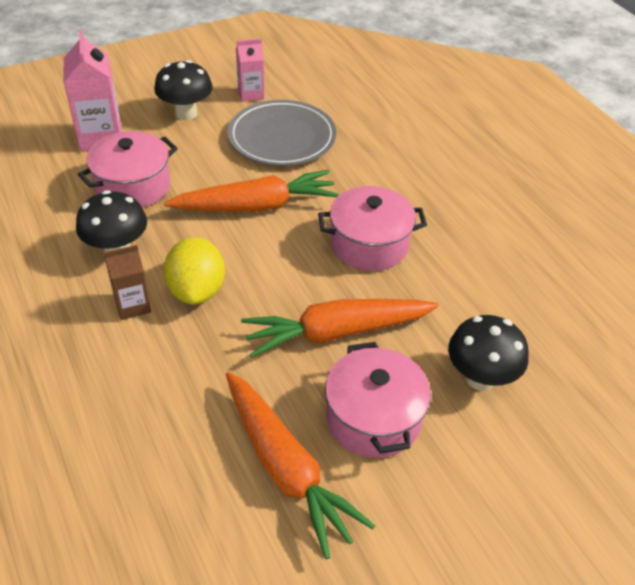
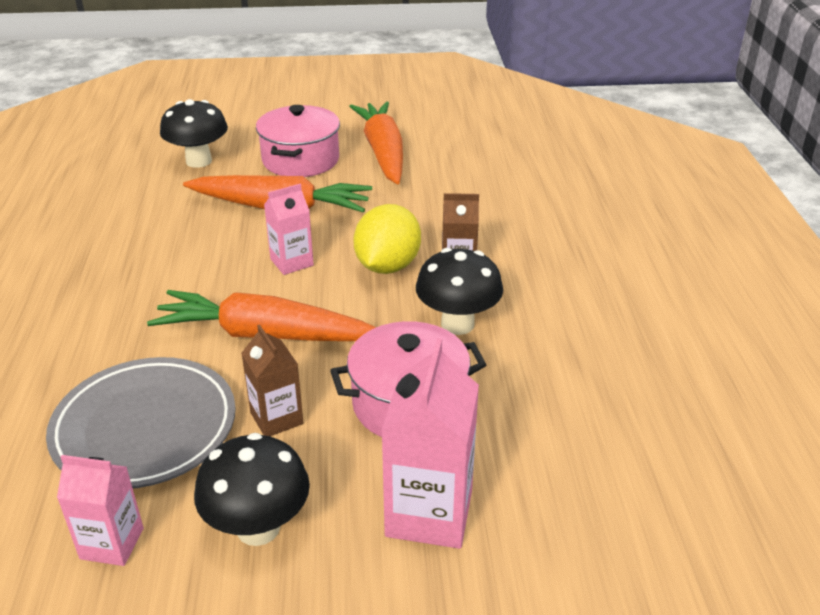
camera: 155 degrees left, 10 degrees down
pink pot [318,186,427,271] -> none
none -> brown carton [241,324,303,436]
none -> pink carton [264,184,314,275]

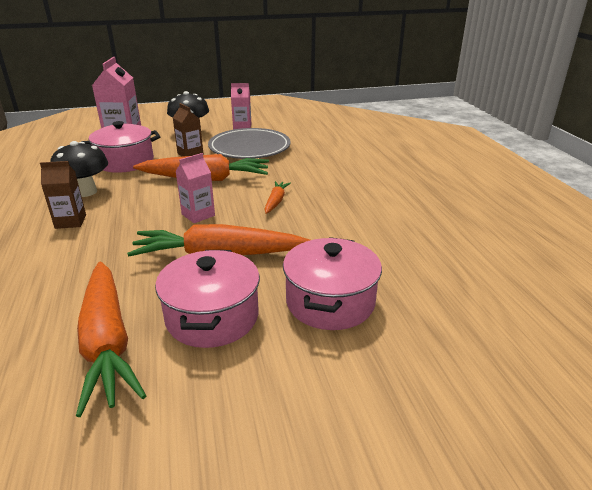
camera: 170 degrees right, 5 degrees down
black mushroom [160,99,228,168] -> pink pot [283,237,382,330]
yellow lemon [353,204,421,274] -> none
none -> orange carrot [264,181,291,214]

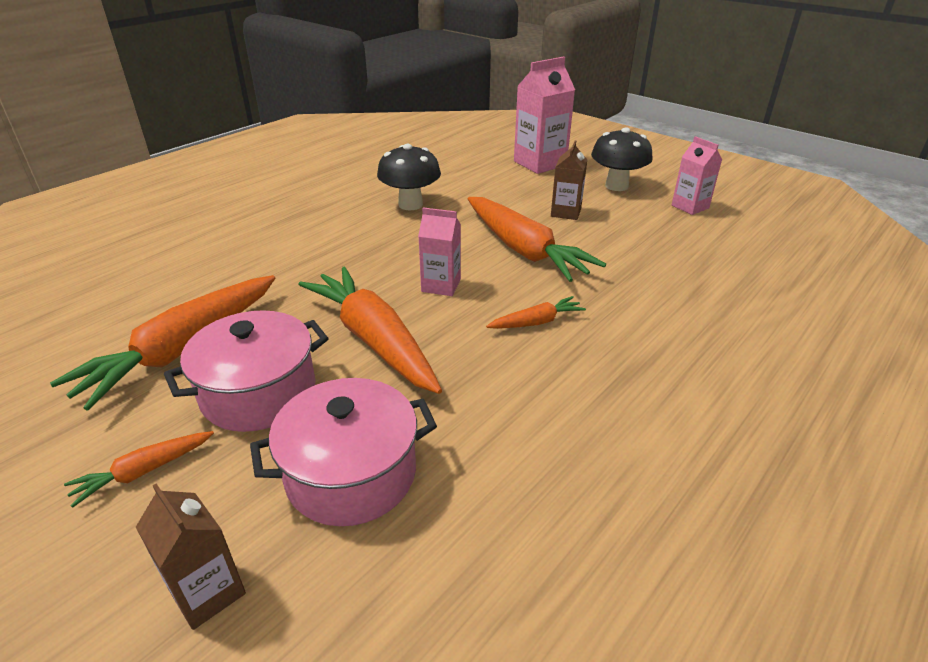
camera: 55 degrees right, 5 degrees up
brown carton [40,161,86,229] -> brown carton moved to [136,484,246,630]
pink pot [81,121,161,173] -> none
grey plate [208,128,291,159] -> none
none -> orange carrot [64,431,214,508]

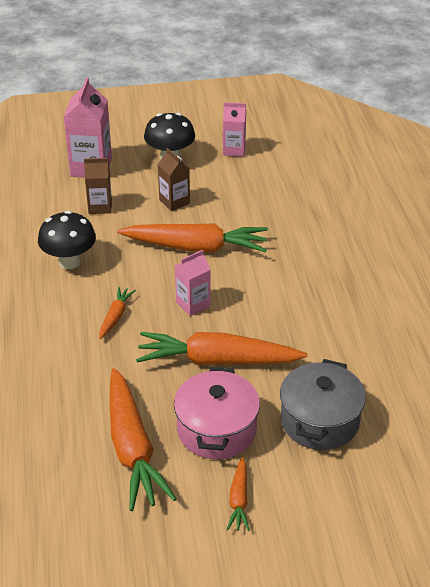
camera: 50 degrees left, 5 degrees up
brown carton [136,484,246,630] -> brown carton moved to [84,158,112,214]
pink pot [250,378,437,526] -> grey pot [280,359,366,450]
orange carrot [486,296,586,329] -> orange carrot moved to [99,287,136,339]

